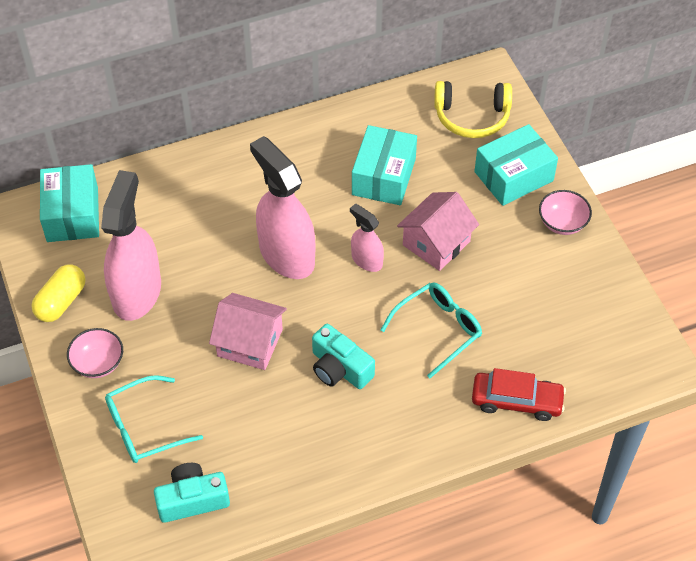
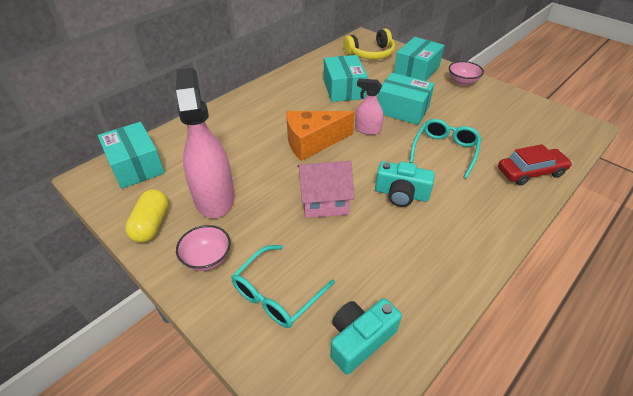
camera: 25 degrees left, 10 degrees down
pink spray bottle [250,136,315,279] -> orange cheese [286,111,355,161]
pink house [397,192,479,271] -> turquoise box [377,73,434,125]

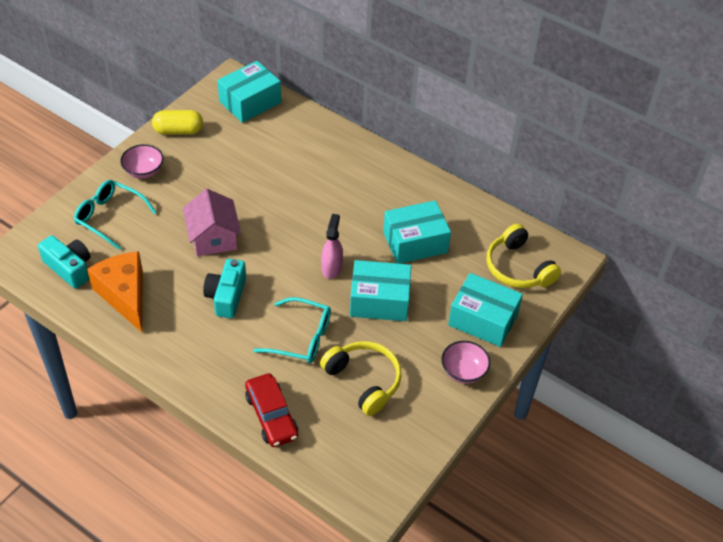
camera: 80 degrees right, 5 degrees up
pink spray bottle [176,68,235,218] -> none
orange cheese [286,111,355,161] -> orange cheese moved to [87,251,143,332]
turquoise box [377,73,434,125] -> turquoise box turned 75 degrees clockwise [350,260,411,321]
none -> yellow headphones [320,341,402,416]

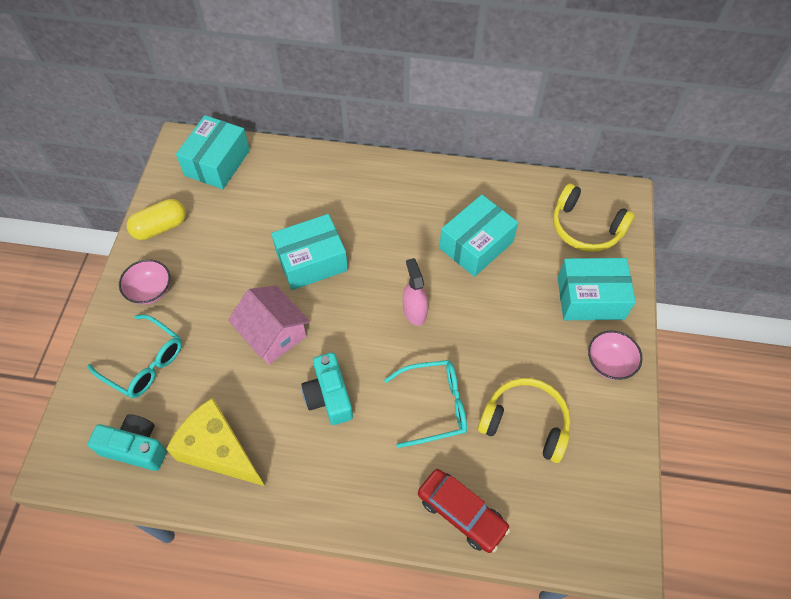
camera: 25 degrees left, 10 degrees up
turquoise glasses [74,180,157,250] -> turquoise glasses turned 150 degrees counterclockwise [87,315,182,398]
orange cheese [87,251,143,332] -> yellow cheese [166,397,265,486]
turquoise box [350,260,411,321] -> turquoise box moved to [271,214,348,290]

